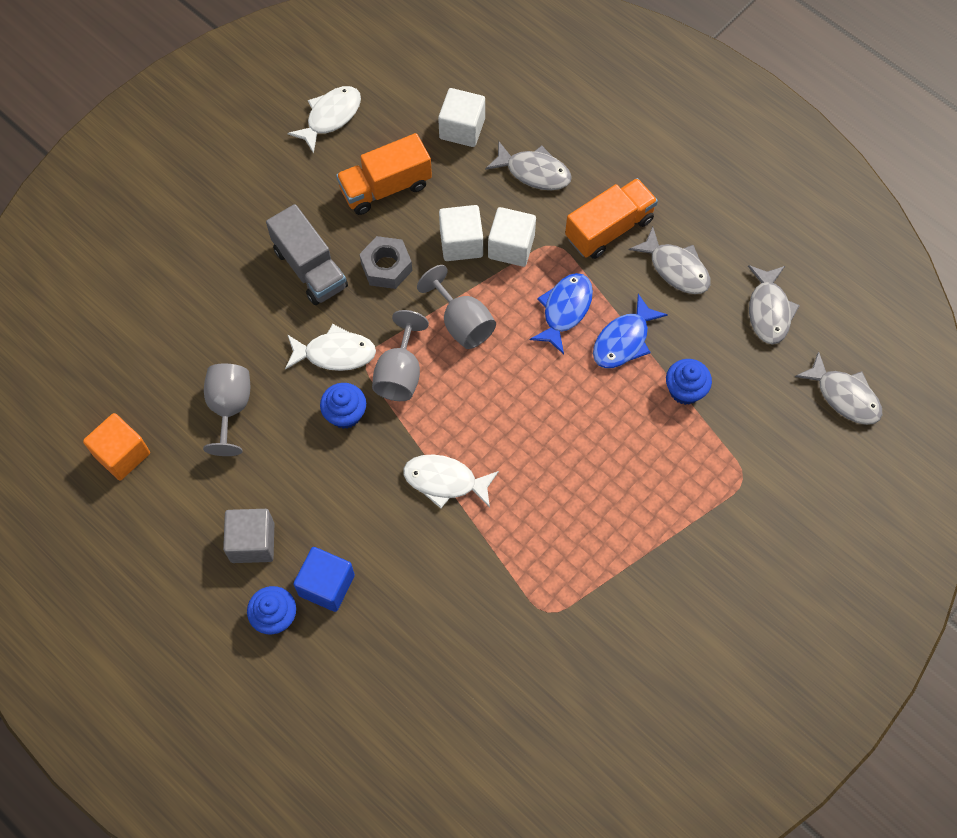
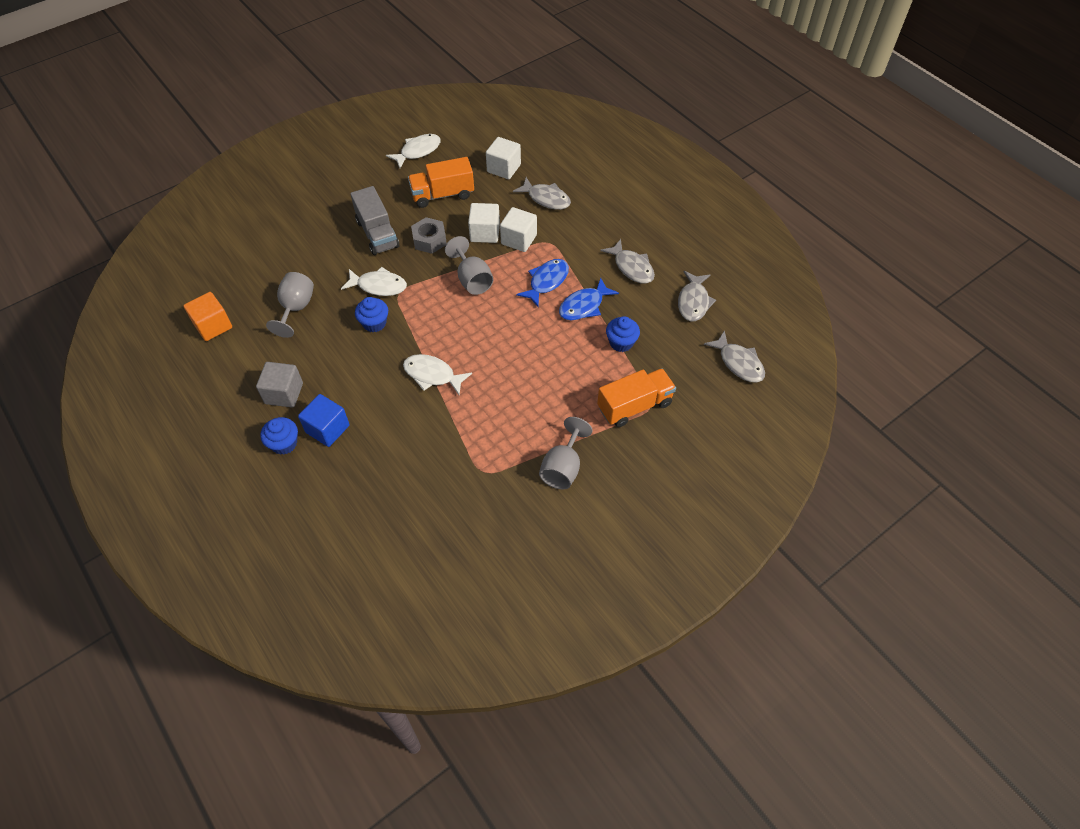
camera: 10 degrees right, 10 degrees down
grey goblet [372,310,429,401] -> grey goblet moved to [539,417,593,489]
orange truck [565,178,658,259] -> orange truck moved to [597,368,676,427]

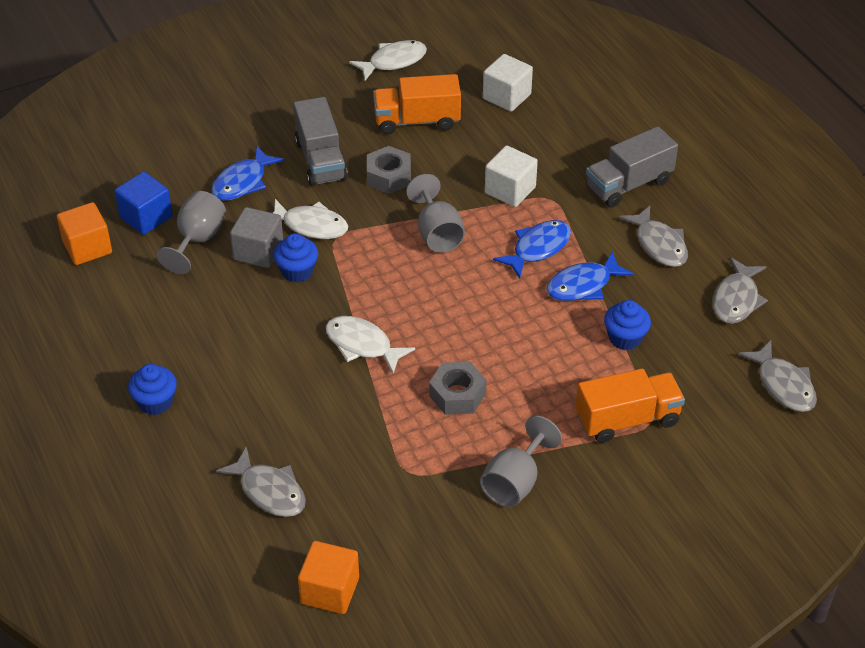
camera: 10 degrees right, 10 degrees down
grey cube [256,362,303,408] -> grey cube moved to [230,207,283,268]
blue cube [298,394,350,447] -> blue cube moved to [115,172,173,235]
white cube [468,203,500,243] -> none
grey fish [513,177,571,210] -> grey fish moved to [216,446,306,517]
none -> blue fish [211,146,284,201]
none -> orange cube [298,541,359,614]
none -> grey nut [429,362,486,415]
none -> grey truck [586,126,678,208]

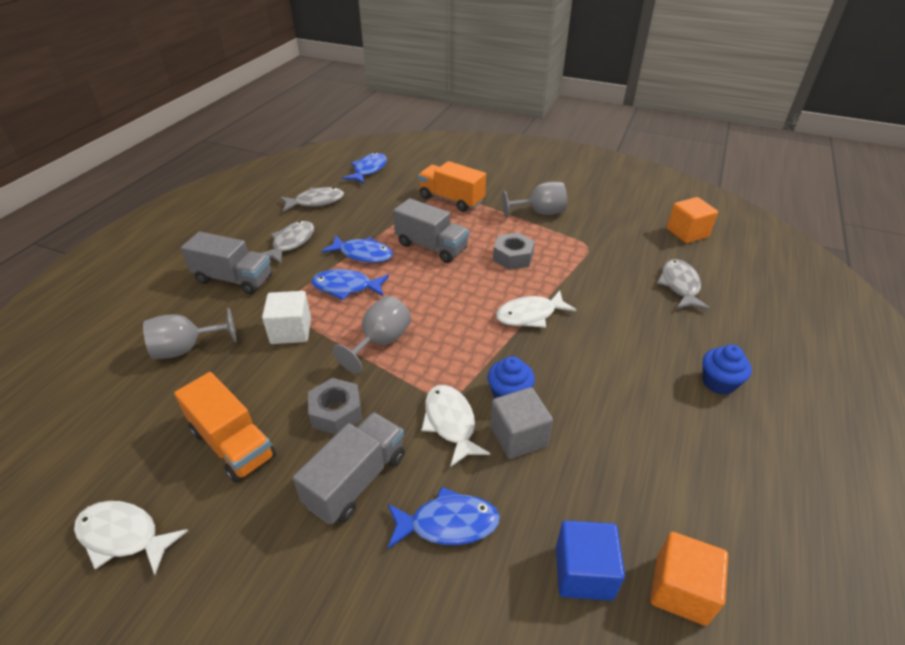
camera: 130 degrees left, 5 degrees down
grey goblet [157,191,226,274] -> grey goblet moved to [143,308,236,359]
white fish [326,316,415,374] -> white fish turned 75 degrees clockwise [496,290,576,328]
white cube [483,54,533,112] -> none
blue cupcake [604,300,651,350] -> none
grey fish [738,341,817,412] -> blue fish [342,152,387,184]
none -> grey truck [393,198,469,263]

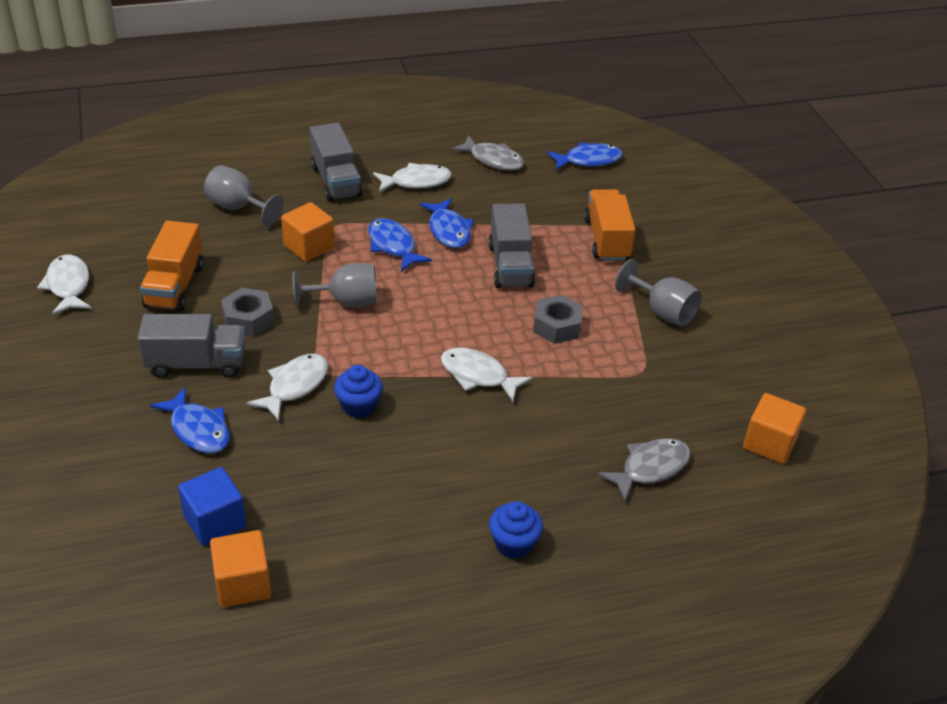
camera: 50 degrees right, 0 degrees up
grey fish [262,221,314,264] -> white fish [373,163,452,192]
white cube [262,291,311,344] -> orange cube [281,202,335,262]
grey cube [490,387,553,459] -> none

